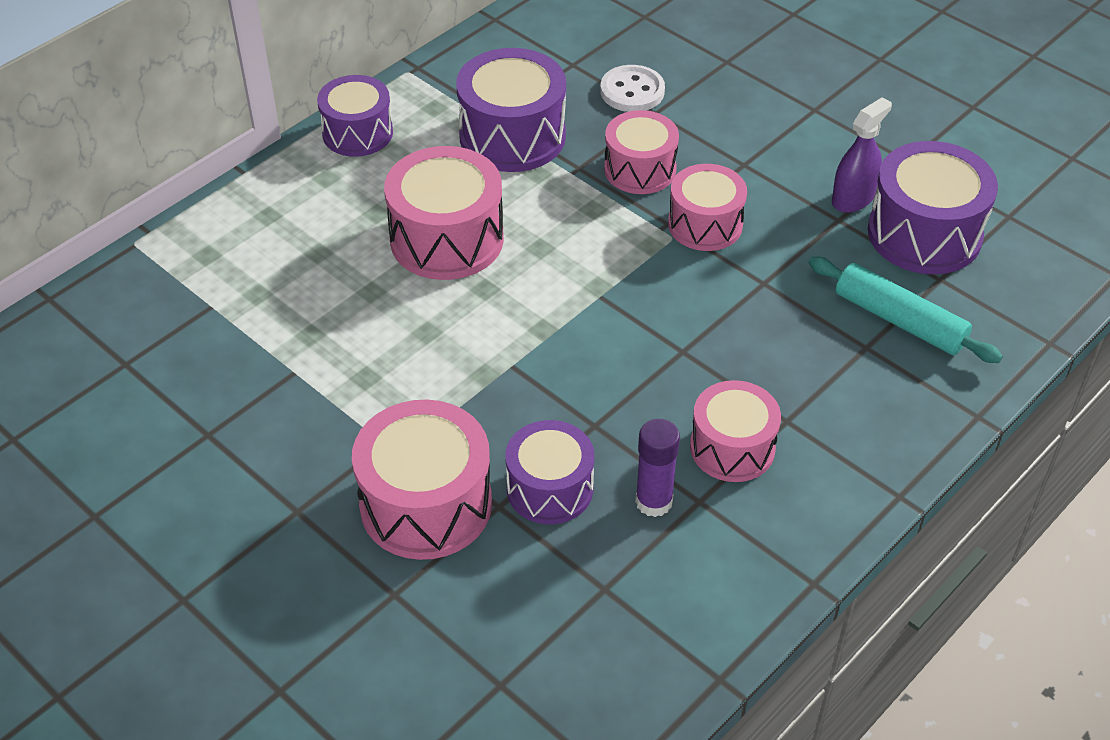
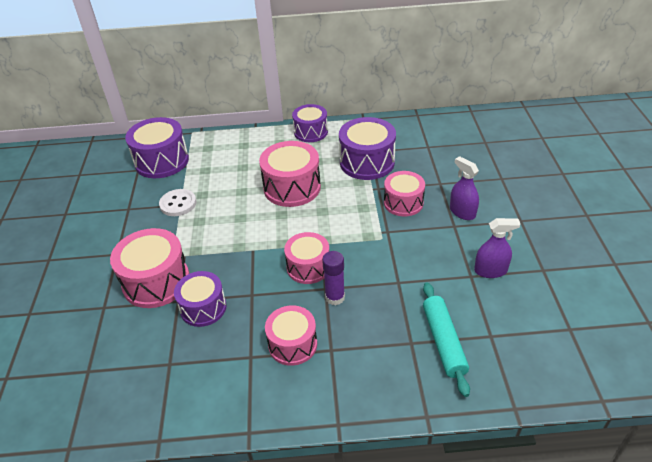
camera: 45 degrees right, 5 degrees down
white button [600,65,665,112] -> white button moved to [159,189,196,216]
purple glue stick [635,419,680,517] -> purple glue stick moved to [322,251,345,305]
pink drum [668,164,747,251] -> pink drum moved to [284,232,329,284]
purple drum [868,141,998,274] -> purple drum moved to [125,117,189,178]
none -> purple spray bottle [450,156,479,220]

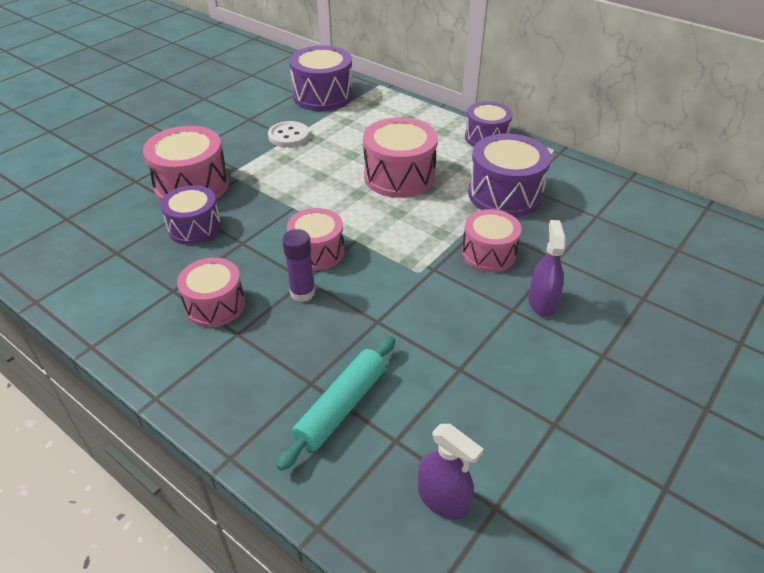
camera: 40 degrees right, 0 degrees up
purple spray bottle [474,218,520,278] -> purple spray bottle moved to [418,424,484,520]

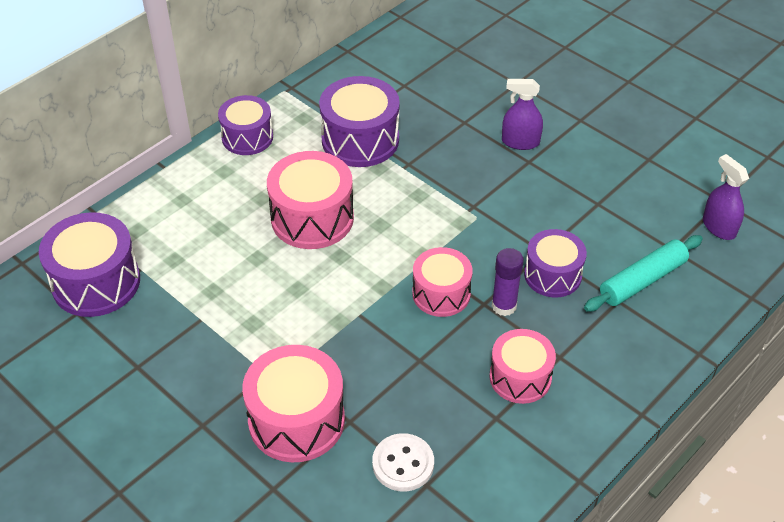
camera: 85 degrees left, 5 degrees up
purple drum [160,185,221,245] -> purple drum moved to [524,229,587,297]
white button [268,121,309,147] -> white button moved to [372,433,434,491]
turquoise rolling pin [277,336,395,471] -> turquoise rolling pin turned 75 degrees counterclockwise [584,235,703,312]
purple spray bottle [418,424,484,520] -> purple spray bottle turned 75 degrees counterclockwise [703,154,749,240]
pink drum [462,209,521,272] -> none

